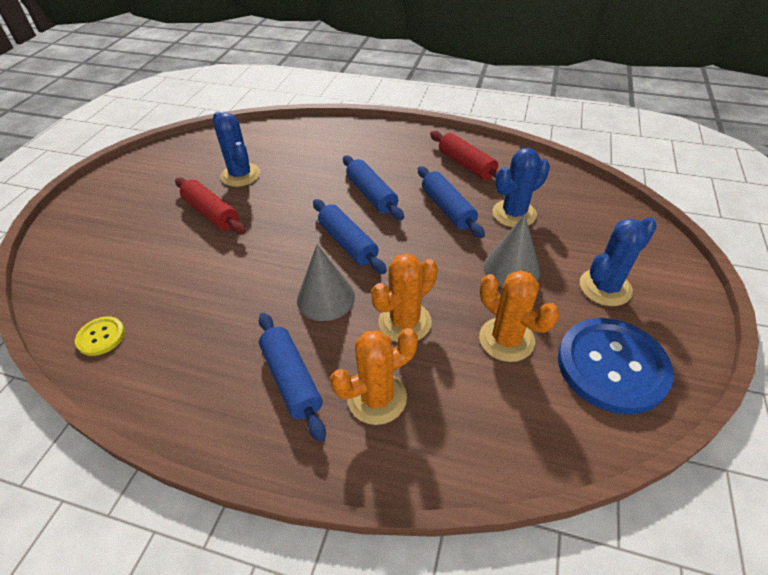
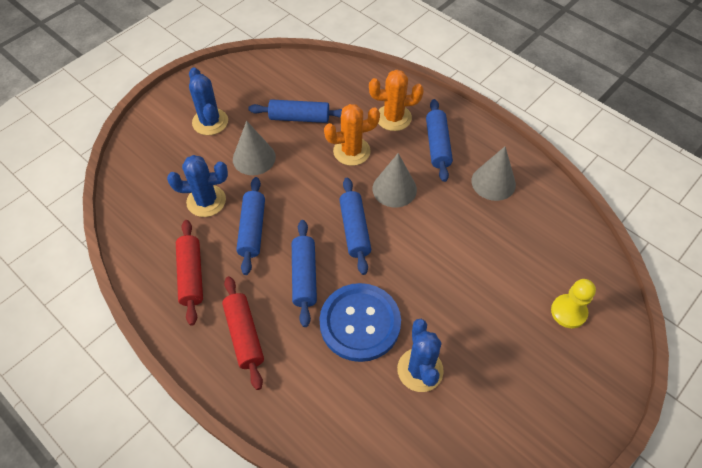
camera: 155 degrees left, 10 degrees up
yellow button [75,316,125,356] -> none
red rolling pin [175,177,246,234] -> red rolling pin moved to [222,276,264,390]
orange cactus [479,270,559,362] -> blue rolling pin [248,99,342,123]
blue button [558,318,674,415] -> blue button moved to [319,283,401,362]
blue cactus [580,217,657,306] -> blue cactus turned 75 degrees clockwise [189,67,228,135]
none -> grey cone [471,147,516,201]
none -> yellow pawn [551,279,596,328]

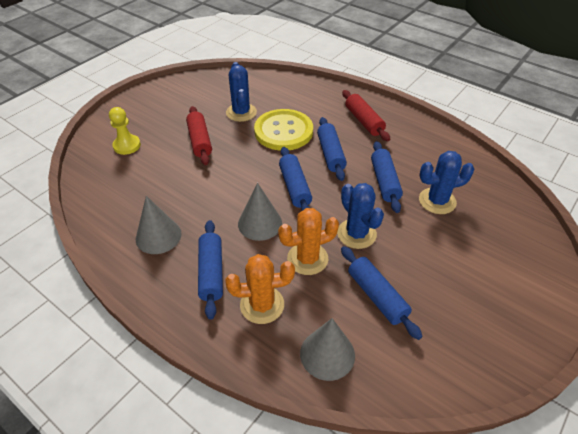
camera: 175 degrees right, 10 degrees down
red rolling pin [176,220,203,326] -> red rolling pin moved to [186,106,212,165]
blue cactus [189,67,228,135] -> blue cactus moved to [337,183,384,249]
grey cone [233,121,276,175] -> grey cone moved to [300,318,355,381]
blue rolling pin [248,99,342,123] -> blue rolling pin turned 60 degrees clockwise [341,246,423,340]
blue button [319,283,401,362] -> yellow button [254,109,313,151]

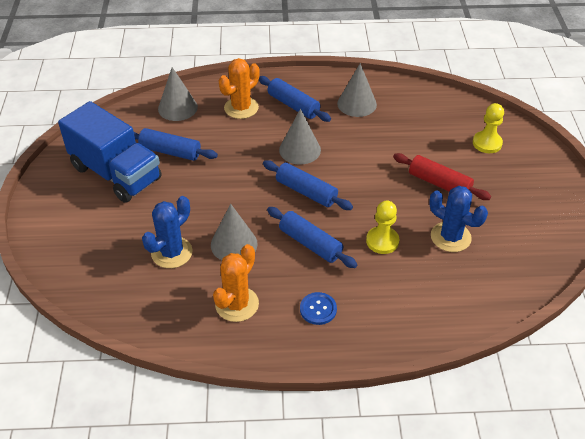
camera: 140 degrees right, 0 degrees up
yellow button [254,109,313,151] -> yellow pawn [366,201,399,254]
orange cactus [278,208,339,275] -> orange cactus moved to [213,244,259,322]
blue cactus [337,183,384,249] -> none
red rolling pin [342,90,390,142] -> blue button [300,292,337,325]
blue rolling pin [371,141,403,213] -> grey cone [211,203,258,260]
none -> blue truck [58,101,162,203]

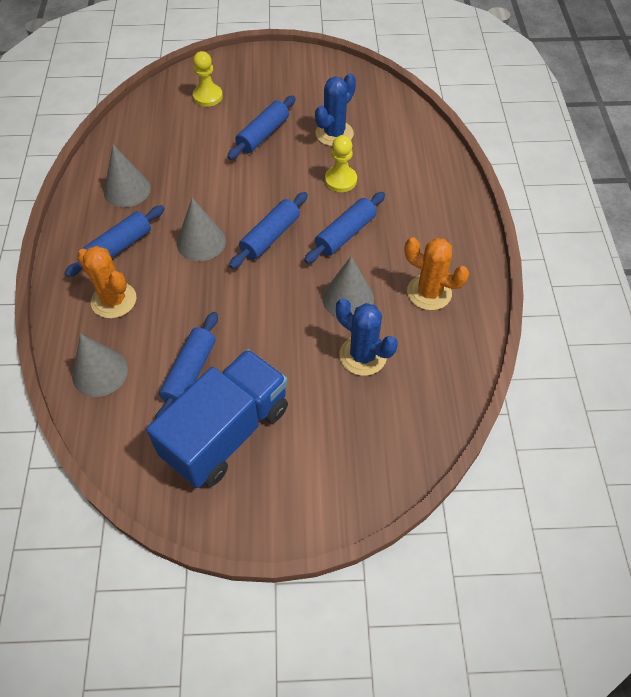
camera: 90 degrees left, 10 degrees up
blue button [300,292,337,325] -> none
red rolling pin [393,153,491,200] -> blue rolling pin [227,96,296,160]

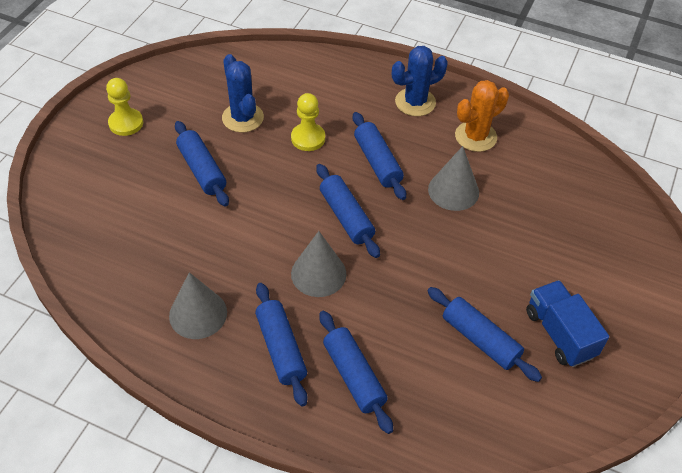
camera: 65 degrees left, 5 degrees down
grey cone [72,334,128,397] -> none
orange cactus [77,246,136,318] -> blue rolling pin [319,311,393,434]
blue truck [146,349,288,488] -> blue truck [526,280,609,367], size x0.62
yellow pawn [193,51,223,107] -> yellow pawn moved to [106,78,143,136]
blue cactus [336,298,398,376] -> blue cactus moved to [392,46,448,116]

